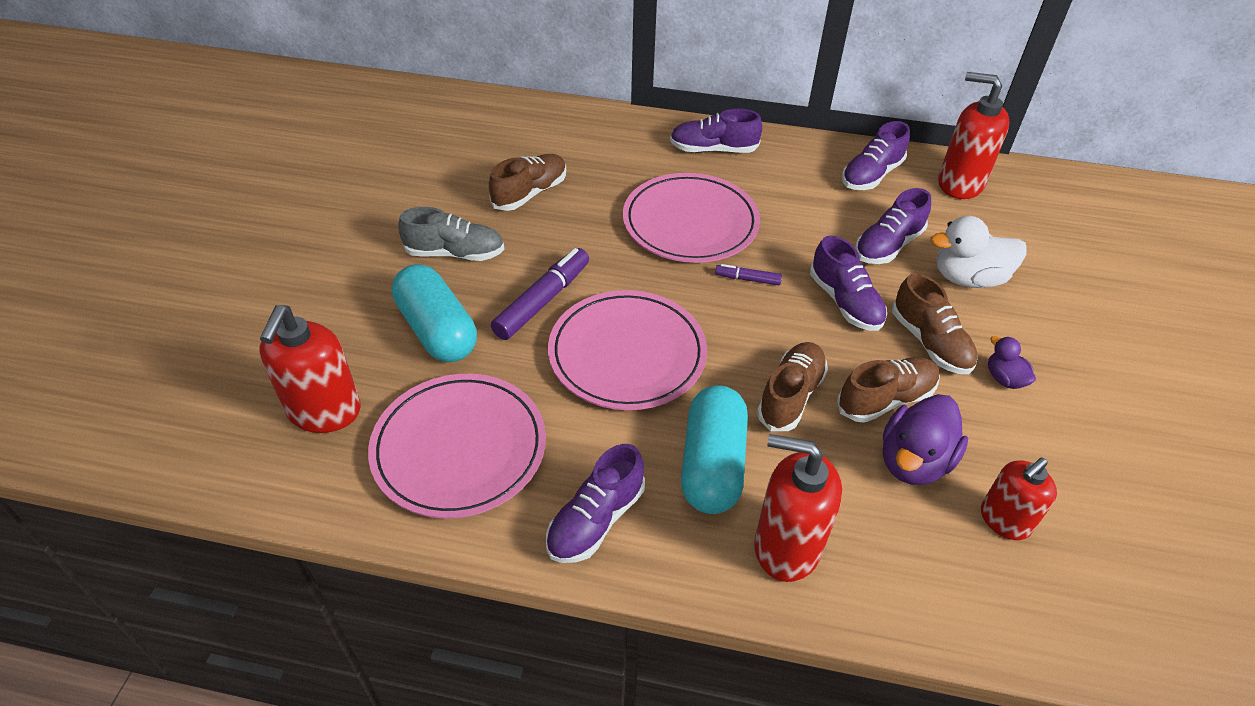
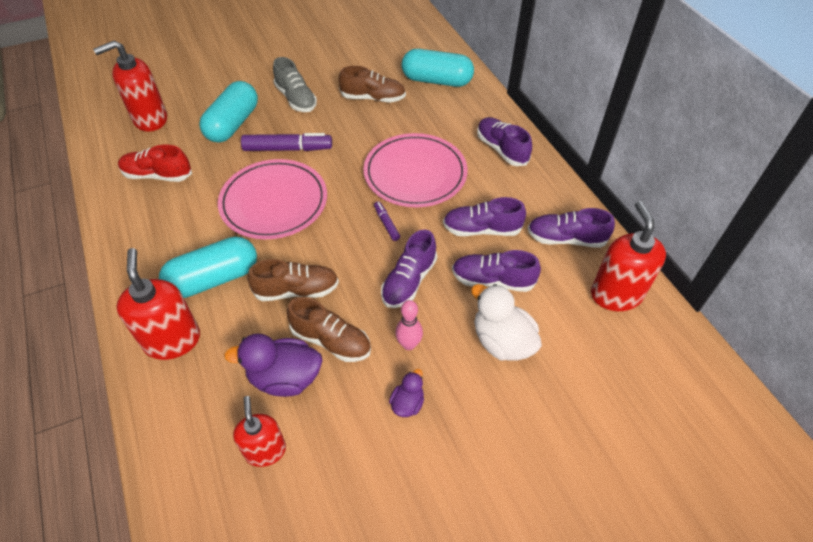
camera: 55 degrees right, 5 degrees up
pink plate [368,374,546,518] -> red shoe [118,145,192,182]
purple shoe [546,444,645,563] -> purple shoe moved to [443,197,526,236]
brown shoe [892,273,978,374] -> pink bowling pin [395,300,423,350]
red soap dispenser [981,458,1057,540] -> red soap dispenser turned 60 degrees clockwise [233,396,286,467]
none -> turquoise capsule [402,49,474,87]

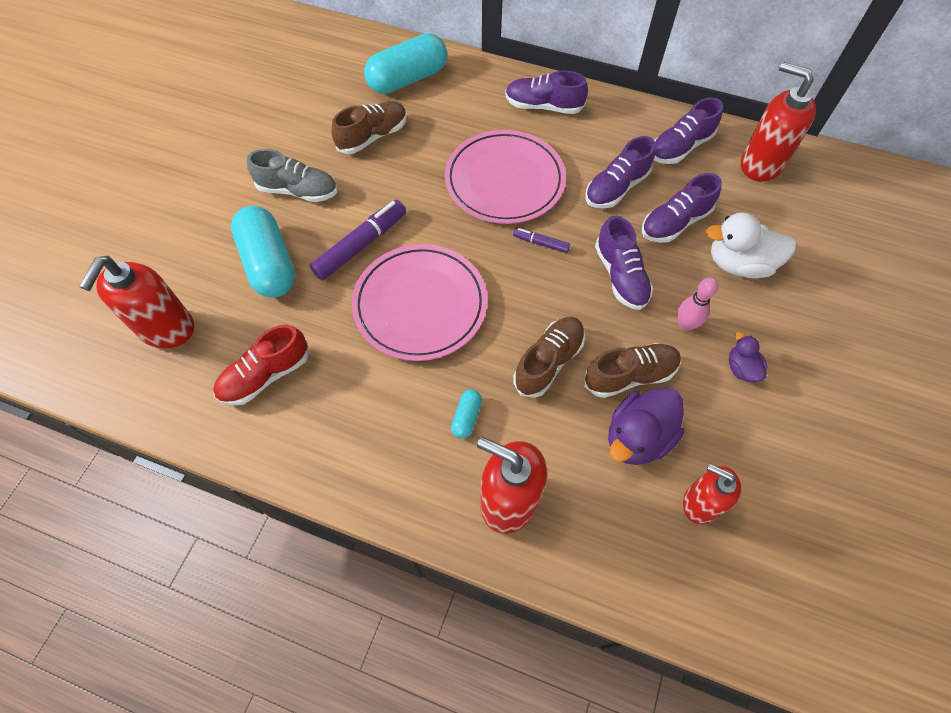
camera: 45 degrees left, 10 degrees up
turquoise capsule [159,237,257,298] -> turquoise capsule [451,389,482,439], size x0.44

